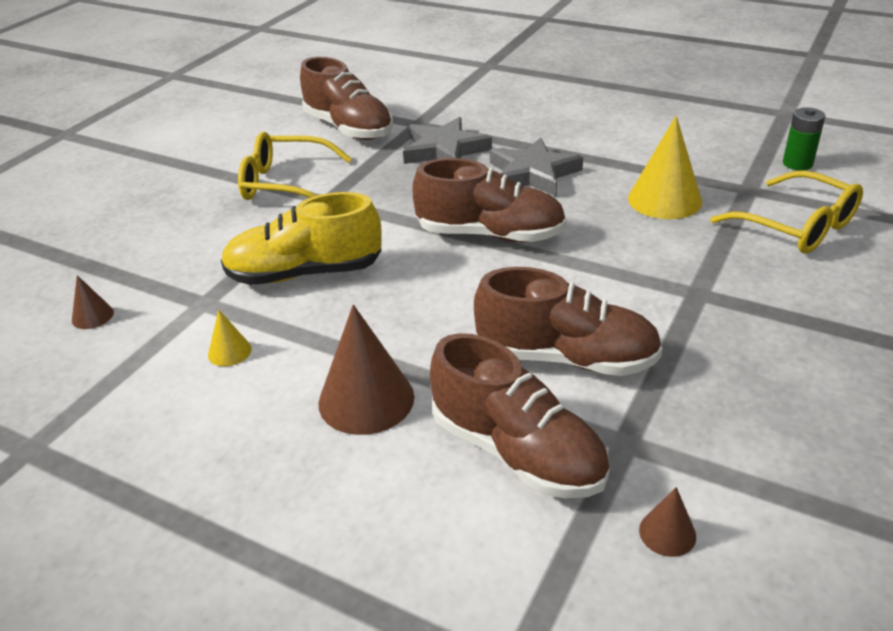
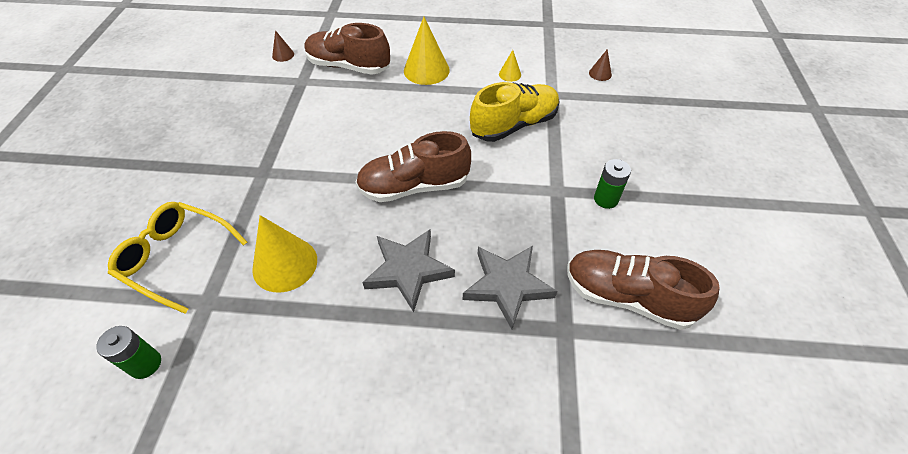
camera: 155 degrees right, 15 degrees up
yellow glasses [238,132,352,200] -> green battery [594,159,631,209]
brown cone [318,305,414,435] -> yellow cone [404,17,450,85]
brown shoe [474,267,663,376] -> none

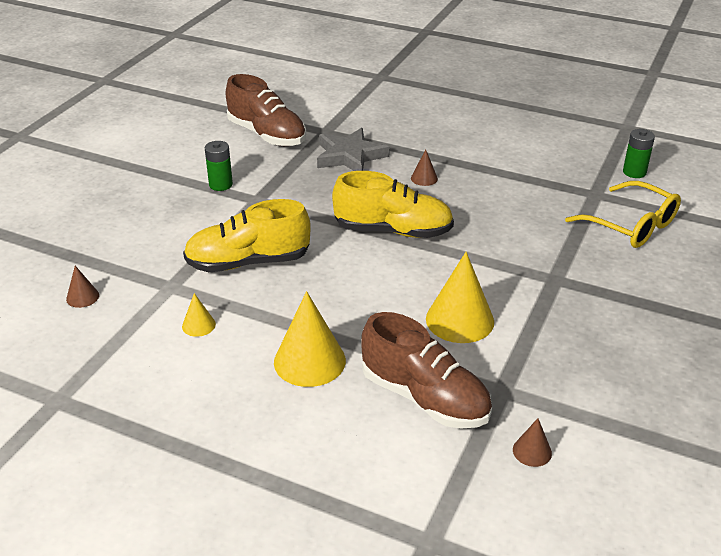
camera: 160 degrees left, 15 degrees down
yellow cone [252,215,317,293] -> yellow cone moved to [426,252,494,343]
brown shoe [356,131,471,202] -> yellow shoe [332,171,454,238]
grey star [362,230,455,312] -> brown cone [411,150,438,186]

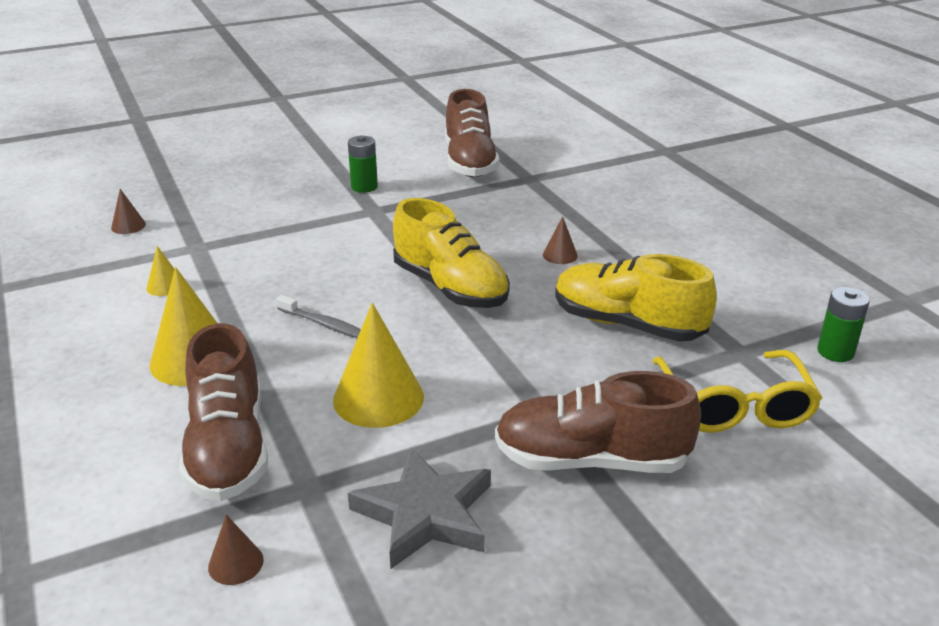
camera: 40 degrees right, 5 degrees down
yellow shoe [183,199,311,272] -> yellow shoe moved to [555,254,717,342]
grey star [317,128,390,171] -> grey star moved to [348,447,491,569]
none -> grey toothbrush [276,295,361,338]
none -> brown shoe [495,371,701,473]

